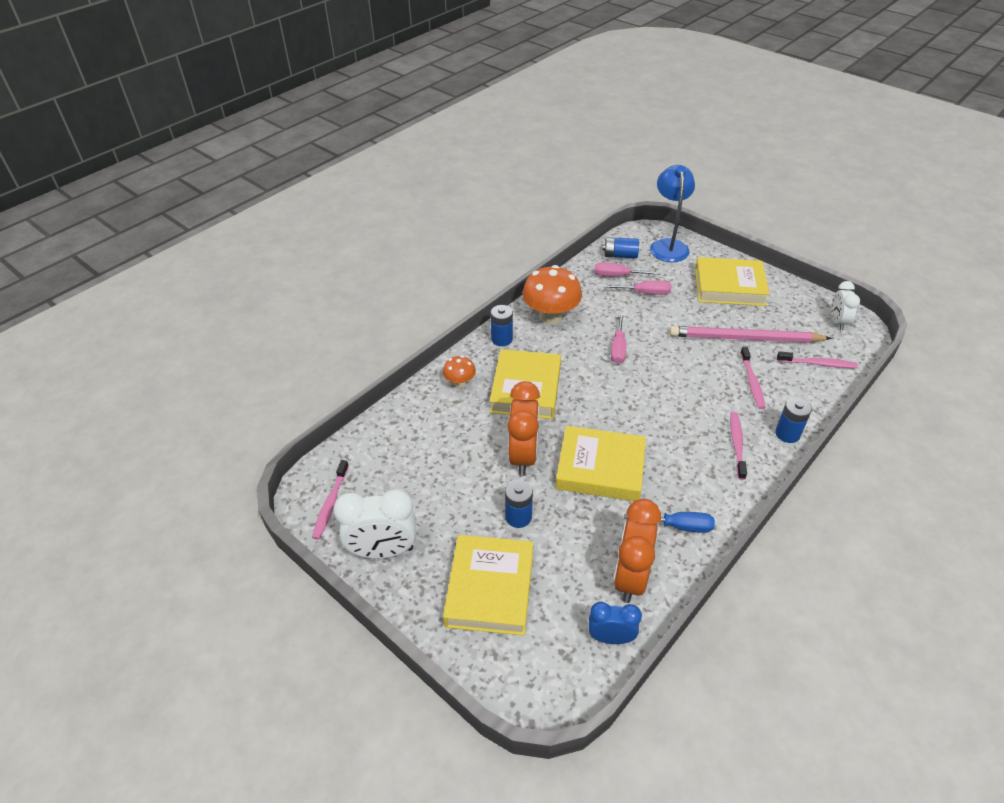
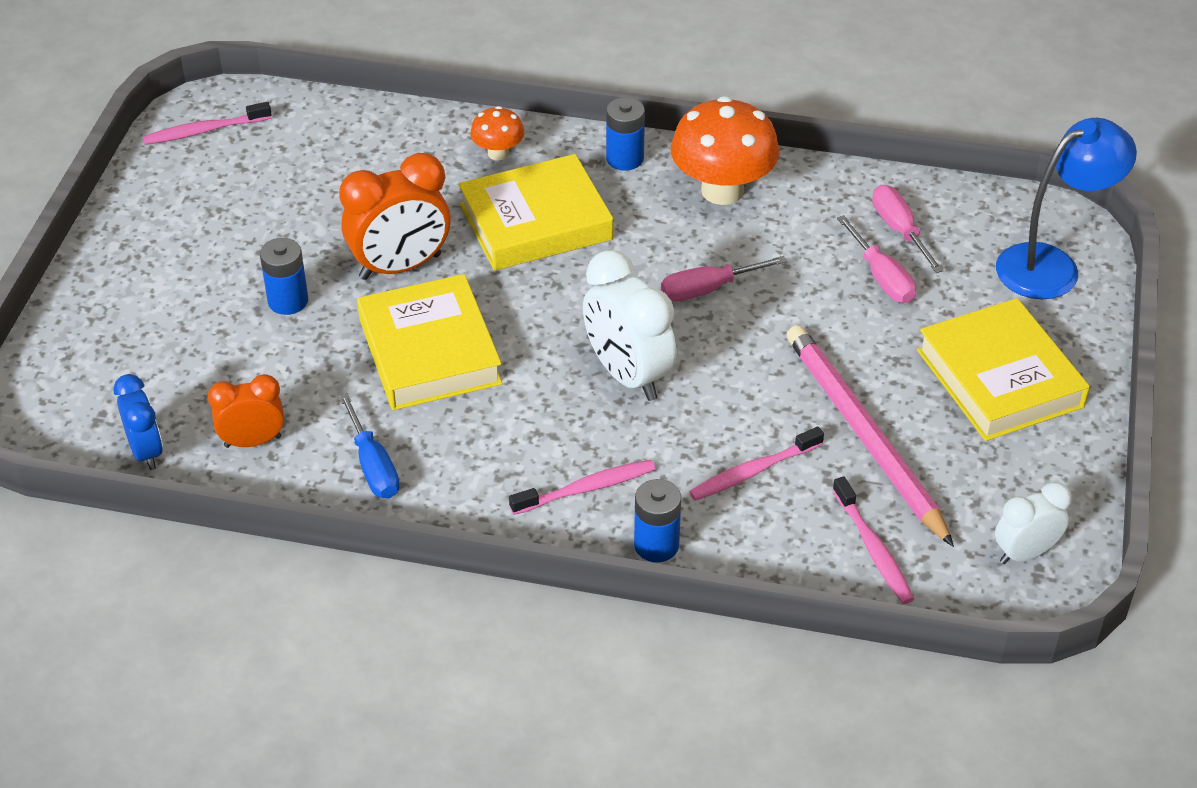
camera: 60 degrees right, 0 degrees up
white clock [333,489,416,559] -> white clock moved to [583,250,677,401]
yellow book [443,535,533,636] -> none
blue battery [602,238,639,258] -> none
orange clock [613,499,661,603] -> orange clock [208,374,284,448], size x0.61

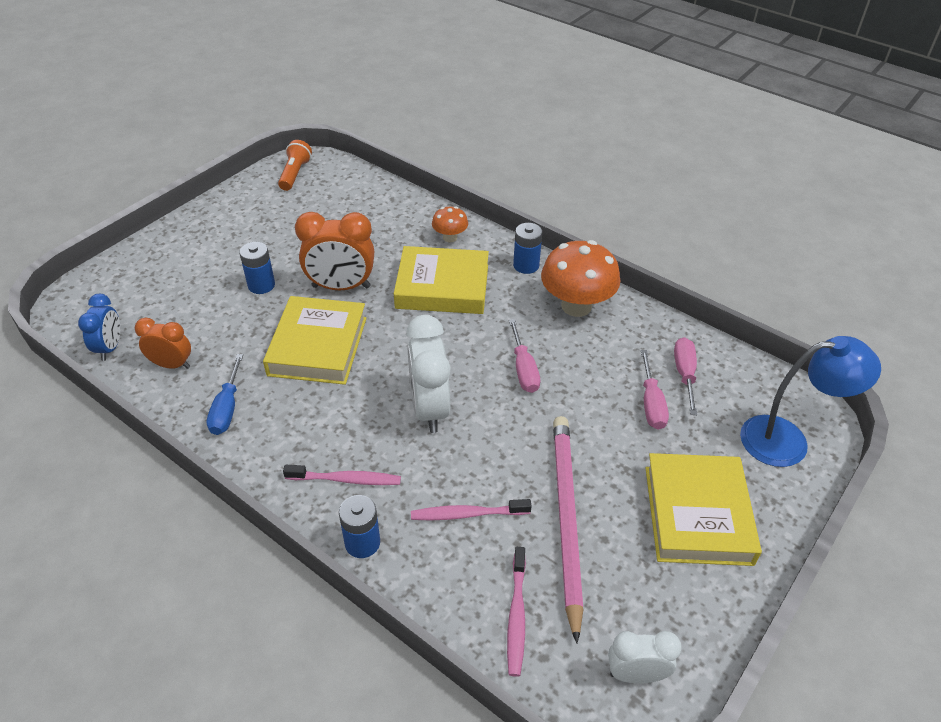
camera: 25 degrees right, 0 degrees up
pink toothbrush [143,102,272,145] -> orange flashlight [278,140,312,191]
pink screwdriver [661,256,787,301] -> pink screwdriver turned 105 degrees counterclockwise [509,319,540,393]

